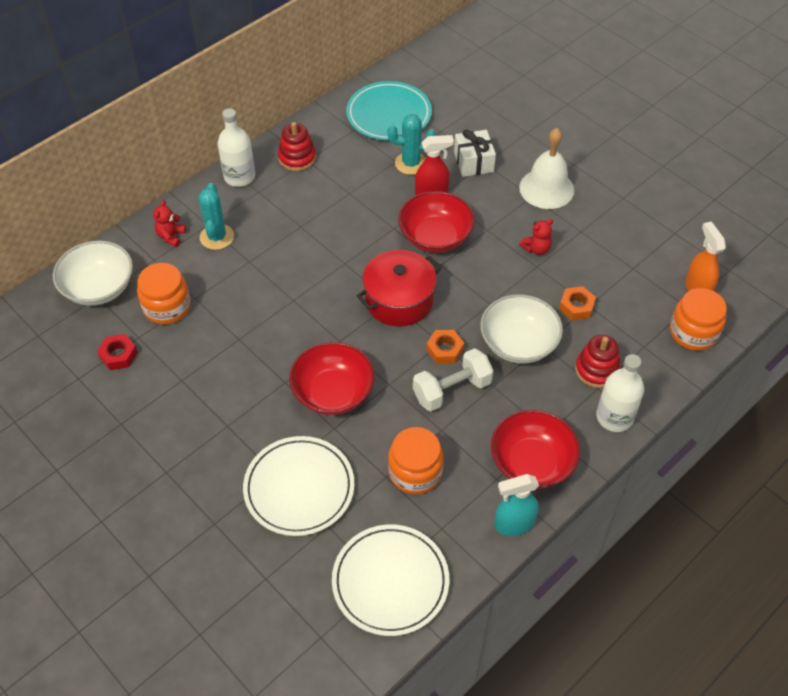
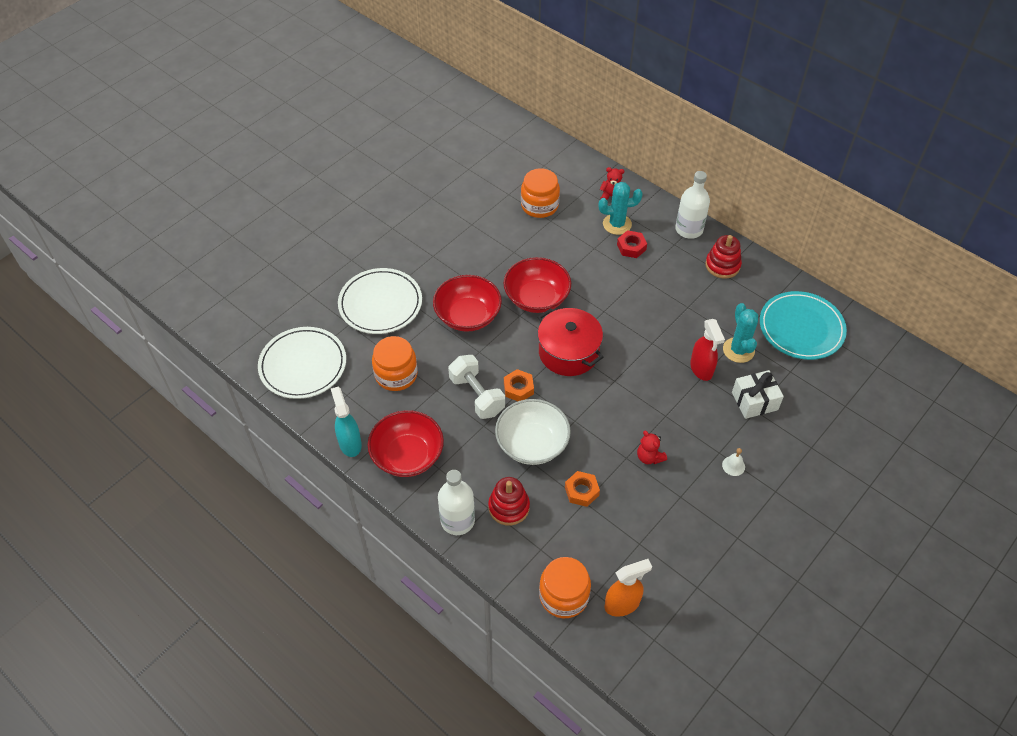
camera: 85 degrees right, 0 degrees up
white bowl [53,241,133,306] -> none
red nut [97,334,138,370] -> red nut moved to [617,230,647,258]
red bowl [398,191,475,253] -> red bowl moved to [503,257,571,313]
white bell [519,128,574,209] -> white bell [722,448,745,476], size x0.40

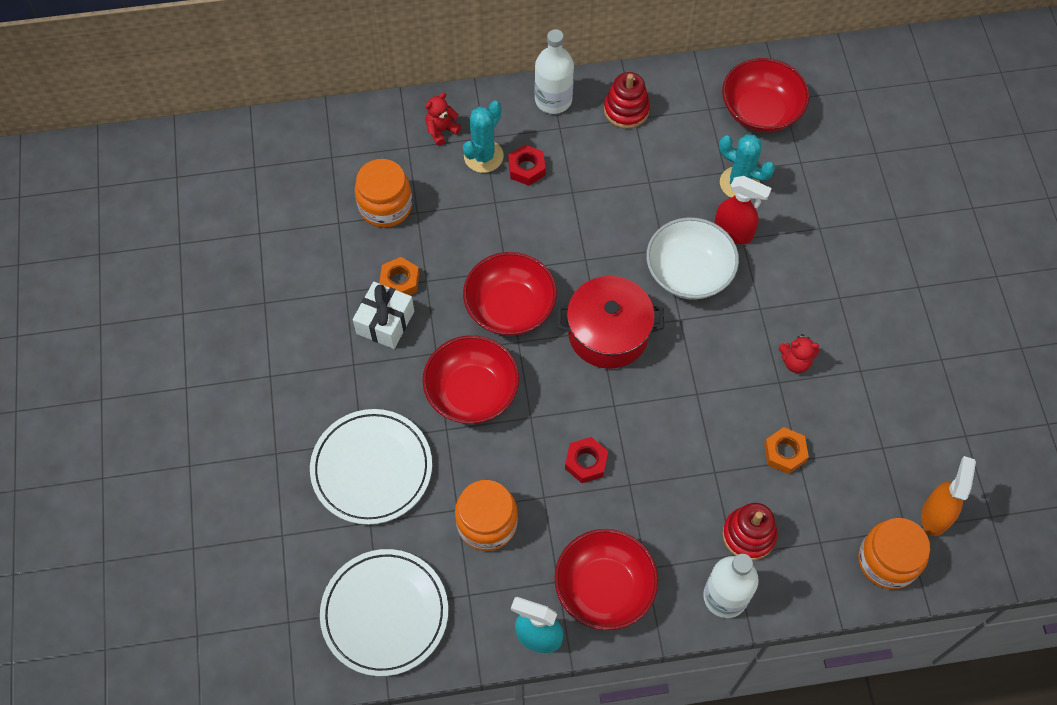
camera: 50 degrees left, 10 degrees up
white dumbbell [448,355,505,419] -> red nut [565,437,608,483]
white bowl [495,399,571,465] -> white bowl moved to [646,217,739,300]
orange nut [504,369,534,401] -> orange nut moved to [379,257,419,295]
white bell [722,448,745,476] -> none
white gift [732,370,784,419] -> white gift moved to [353,282,414,349]
turquoise plate [760,291,847,360] -> red bowl [722,58,809,132]

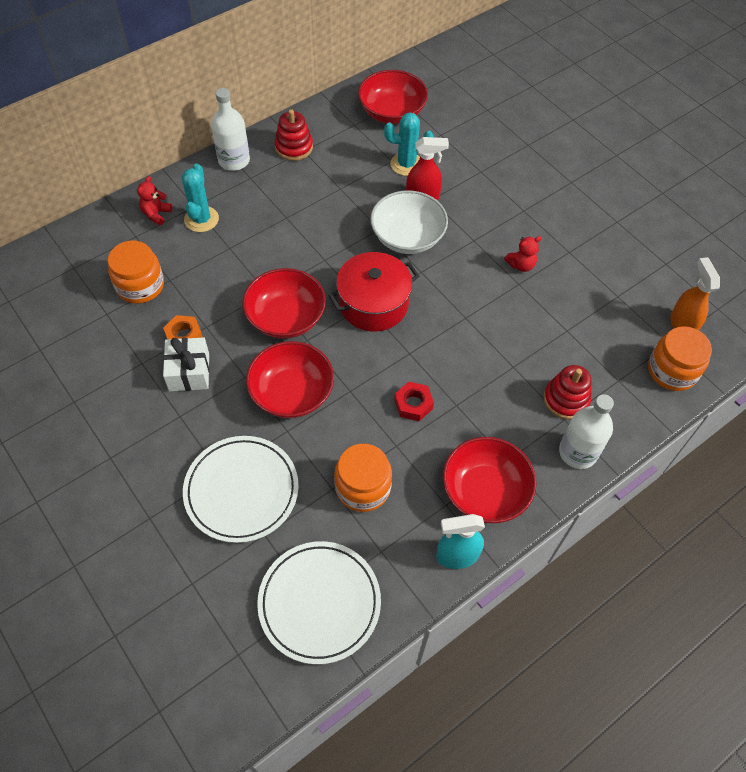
camera: 30 degrees left, 5 degrees down
red nut [508,145,546,186] -> none
orange nut [764,427,809,474] -> none

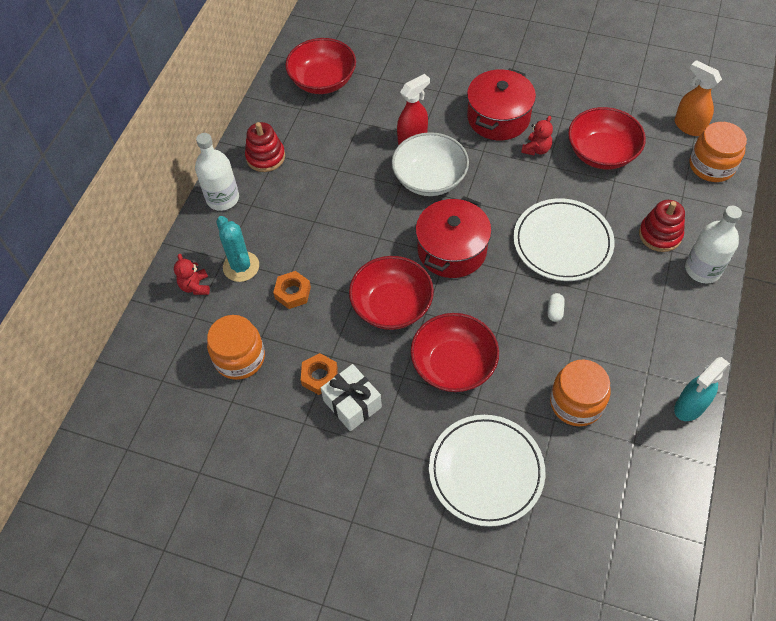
camera: 30 degrees left, 0 degrees up
white plate [257,541,381,665] -> white plate moved to [513,198,615,281]
turquoise cactus [384,112,434,176] -> none
red nut [394,382,434,421] -> white capsule [548,293,565,322]
red bowl [443,437,537,523] -> red bowl moved to [568,107,646,169]
none -> orange nut [273,271,311,309]
none -> red pot [467,68,536,141]

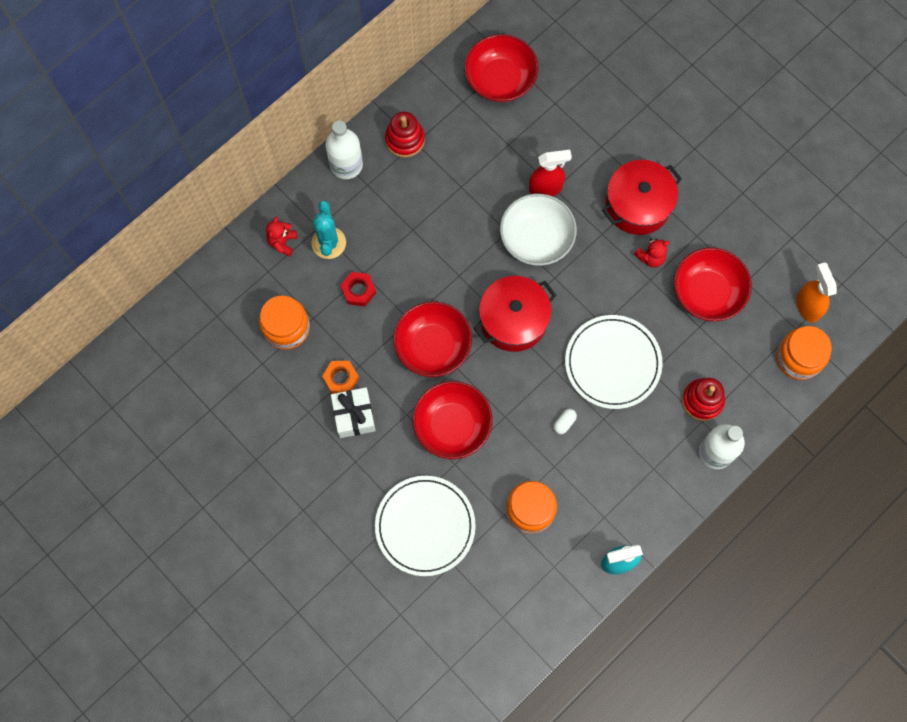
camera: 25 degrees right, 15 degrees up
orange nut [273,271,311,309] -> red nut [341,272,376,306]

